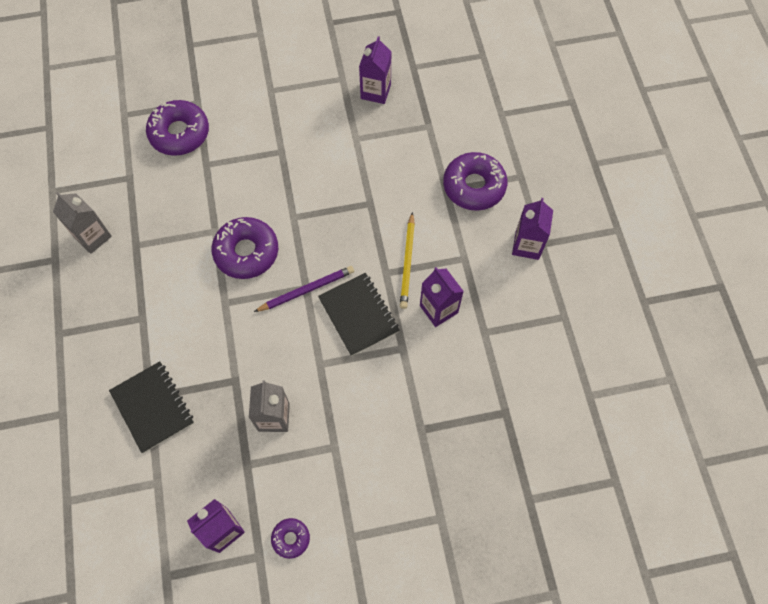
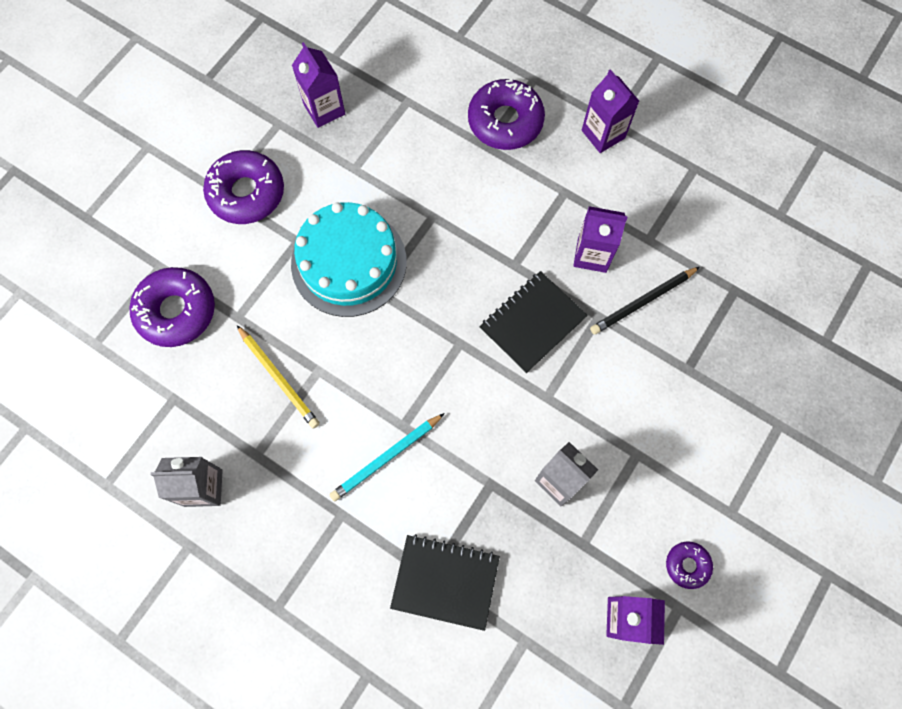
camera: 45 degrees left, 5 degrees up
purple donut [212,217,278,279] -> purple donut moved to [203,150,284,224]
purple pencil [254,266,354,312] -> none
black notebook [318,273,400,356] -> black notebook turned 60 degrees counterclockwise [479,271,588,374]
yellow pencil [400,212,415,309] -> yellow pencil moved to [237,325,320,429]
none -> turquoise cake [291,202,407,317]
none -> turquoise pencil [329,413,445,502]
none -> black pencil [590,267,700,335]

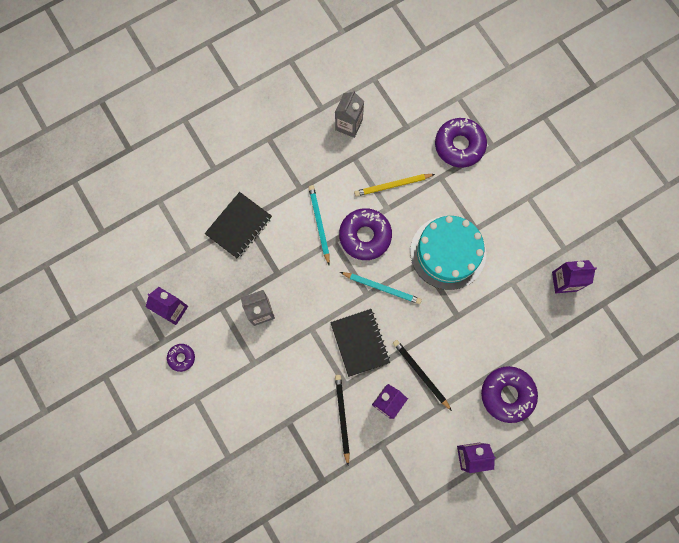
camera: 115 degrees right, 5 degrees up
purple donut [203,150,284,224] -> purple donut moved to [339,208,392,260]
none -> turquoise pencil [340,272,422,304]
none -> black pencil [393,340,452,411]

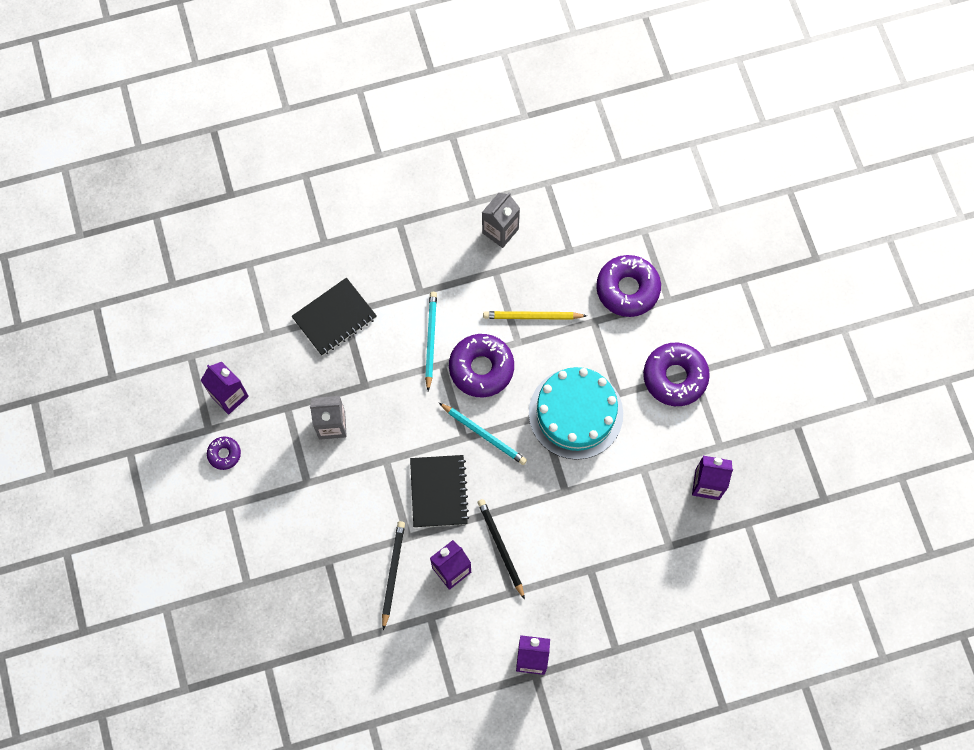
camera: 15 degrees right, 5 degrees down
purple donut [481,366,538,423] -> purple donut moved to [643,343,710,406]

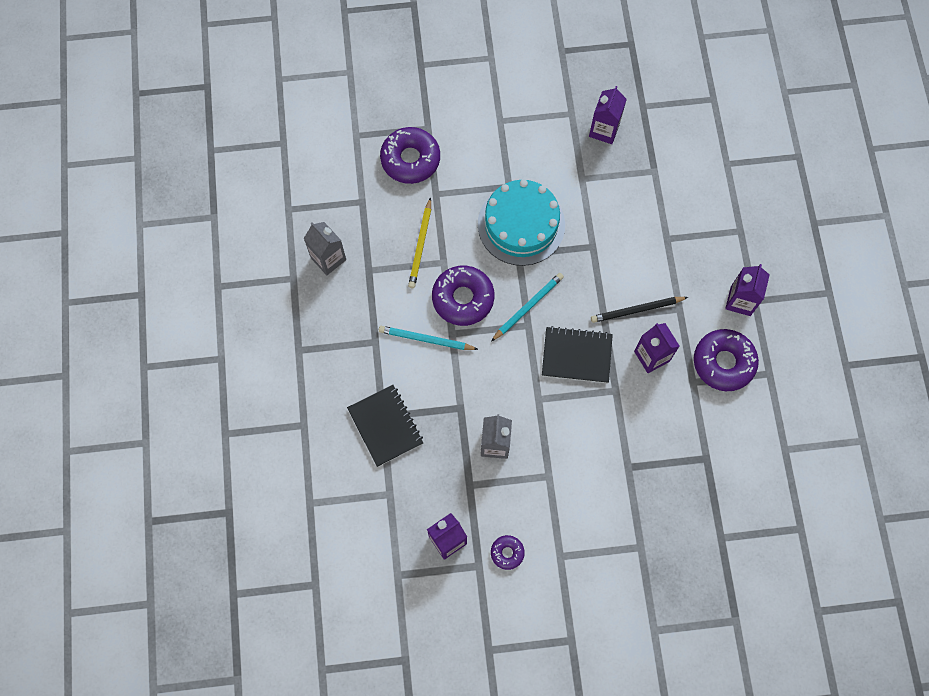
camera: 80 degrees left, 0 degrees up
black pencil [382,521,405,630] -> none
purple donut [643,343,710,406] -> purple donut moved to [694,329,759,391]

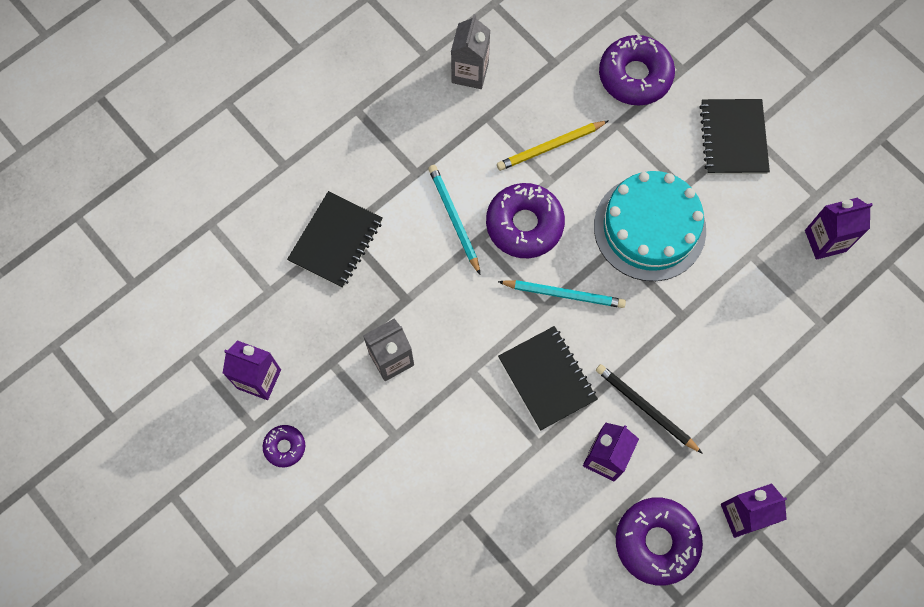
camera: 55 degrees right, 0 degrees up
none -> black notebook [700,99,770,175]

